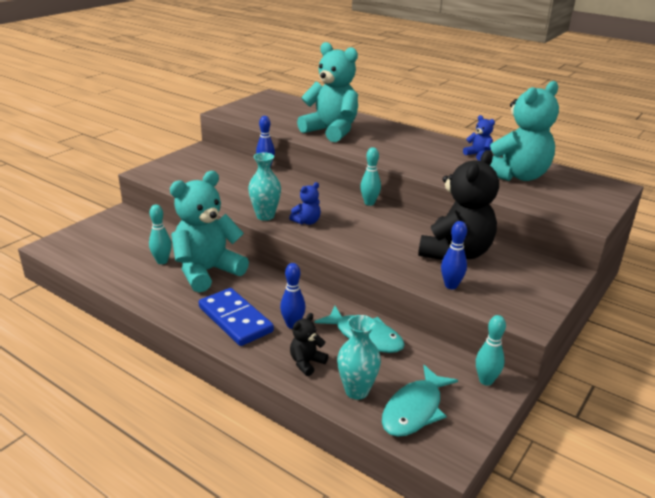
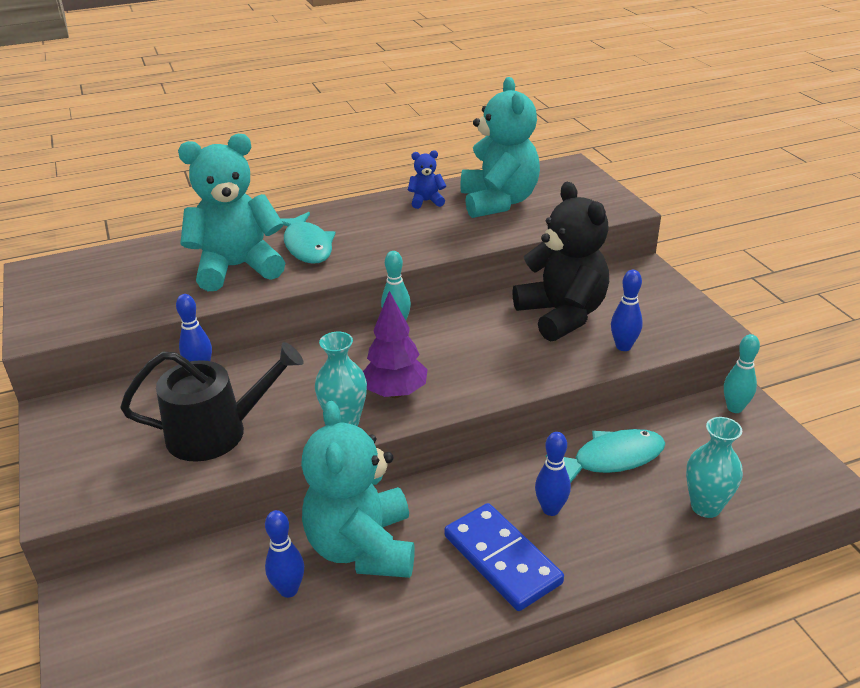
camera: 55 degrees left, 5 degrees up
turquoise bowling pin [149,205,172,264] -> blue bowling pin [265,510,304,598]
blue domino [199,288,274,346] -> blue domino turned 60 degrees clockwise [444,503,564,611]
blue teddy bear [289,182,321,225] -> purple tree [363,291,428,398]
black teddy bear [290,313,329,376] -> none
turquoise fish [382,365,458,437] -> turquoise fish moved to [281,212,336,264]
none -> black watering can [120,342,303,462]

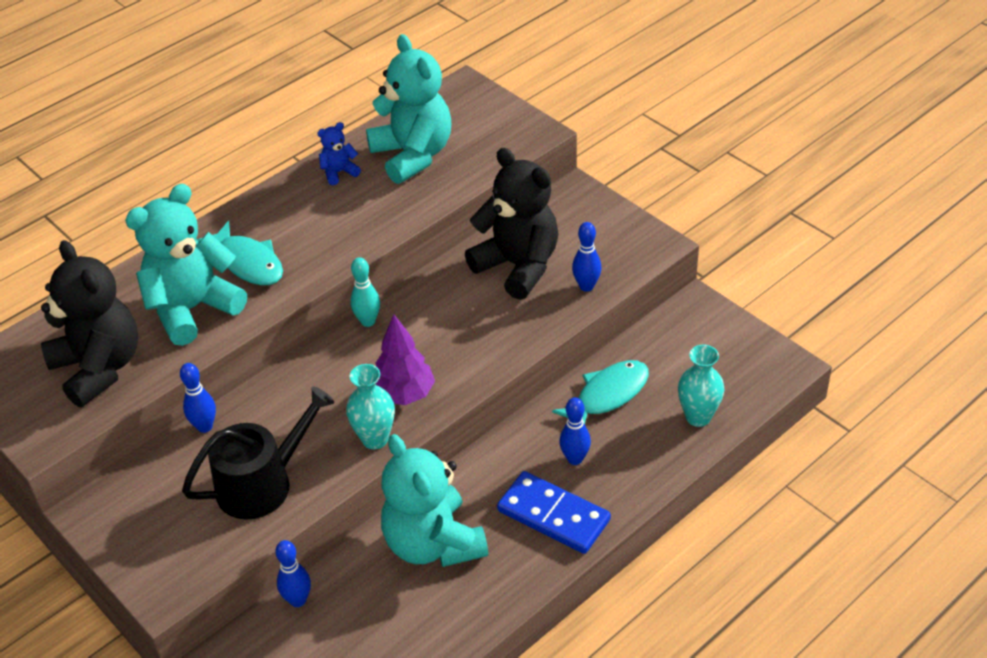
camera: 20 degrees left, 10 degrees up
blue bowling pin [265,510,304,598] -> blue bowling pin moved to [275,540,311,607]
turquoise bowling pin [724,334,760,413] -> none
none -> black teddy bear [41,240,138,407]

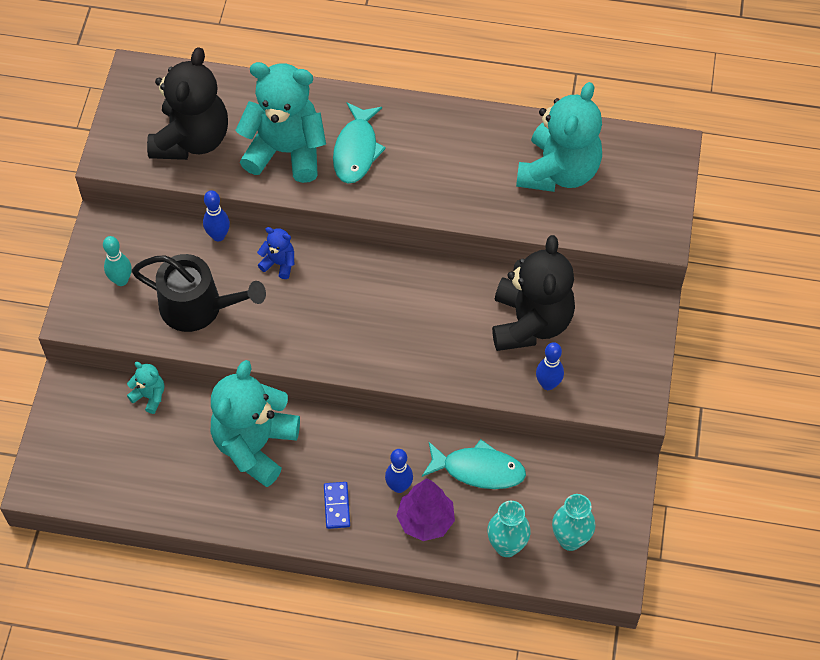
camera: 50 degrees right, 15 degrees up
blue bowling pin [275,540,311,607] -> turquoise teddy bear [127,362,164,414]
blue teddy bear [318,122,361,185] -> blue teddy bear moved to [257,227,294,279]
turquoise vase [346,364,395,449] -> turquoise vase moved to [552,494,596,551]
turquoise bowling pin [350,257,380,327] -> turquoise bowling pin moved to [103,236,132,286]
purple tree [375,314,435,405] -> purple tree moved to [397,478,455,541]
blue domino [497,471,611,554] -> blue domino [324,482,350,529], size x0.53

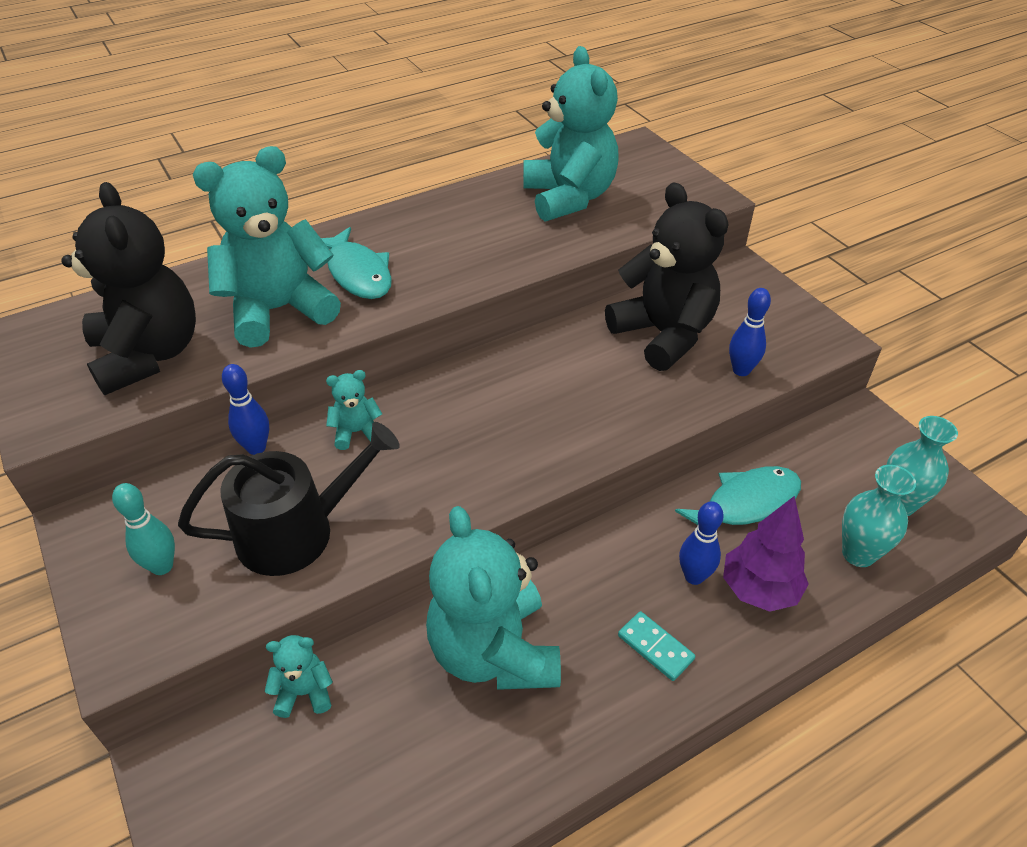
camera: 40 degrees left, 15 degrees down
blue teddy bear [257,227,294,279] -> turquoise teddy bear [326,370,382,450]
blue domino [324,482,350,529] -> turquoise domino [618,611,695,681]

